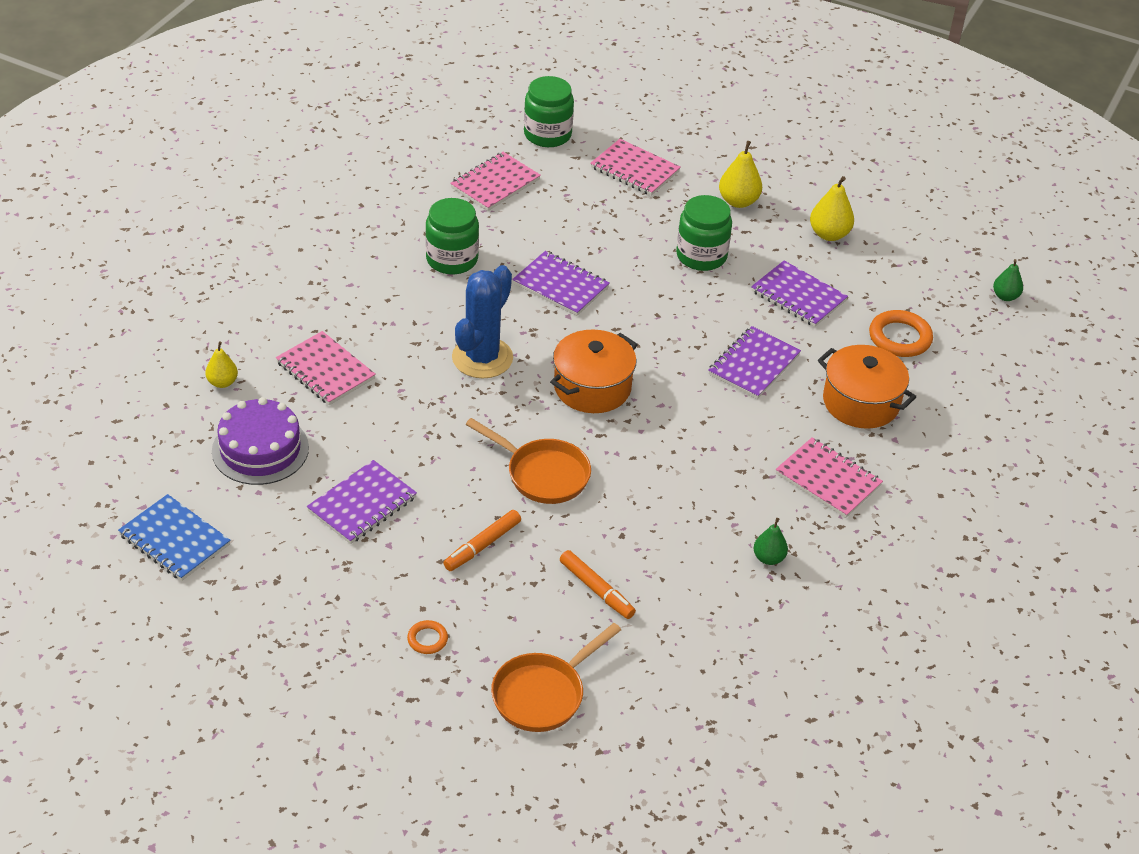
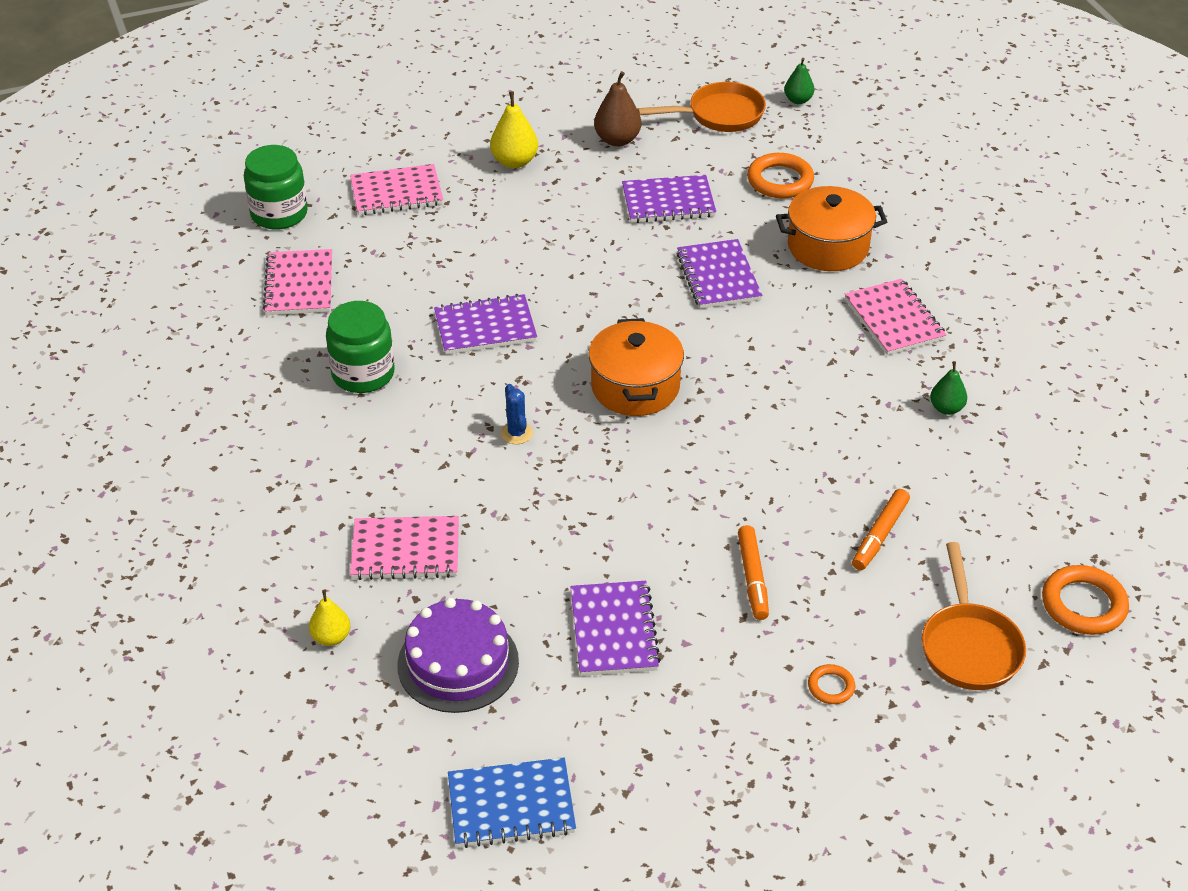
camera: 45 degrees left, 0 degrees up
blue cactus [452,265,513,378] -> blue cactus [501,384,533,444], size x0.45
orange pan [465,418,591,504] -> orange pan moved to [637,82,766,132]
orange marker [560,550,636,619] -> orange marker turned 120 degrees clockwise [852,489,910,570]
green jar [676,195,732,271] -> none
pink notebook [776,437,883,518] -> pink notebook turned 75 degrees clockwise [845,279,946,355]
yellow pear [810,176,854,241] -> brown pear [594,71,641,147]
none -> orange ring [1042,565,1129,635]

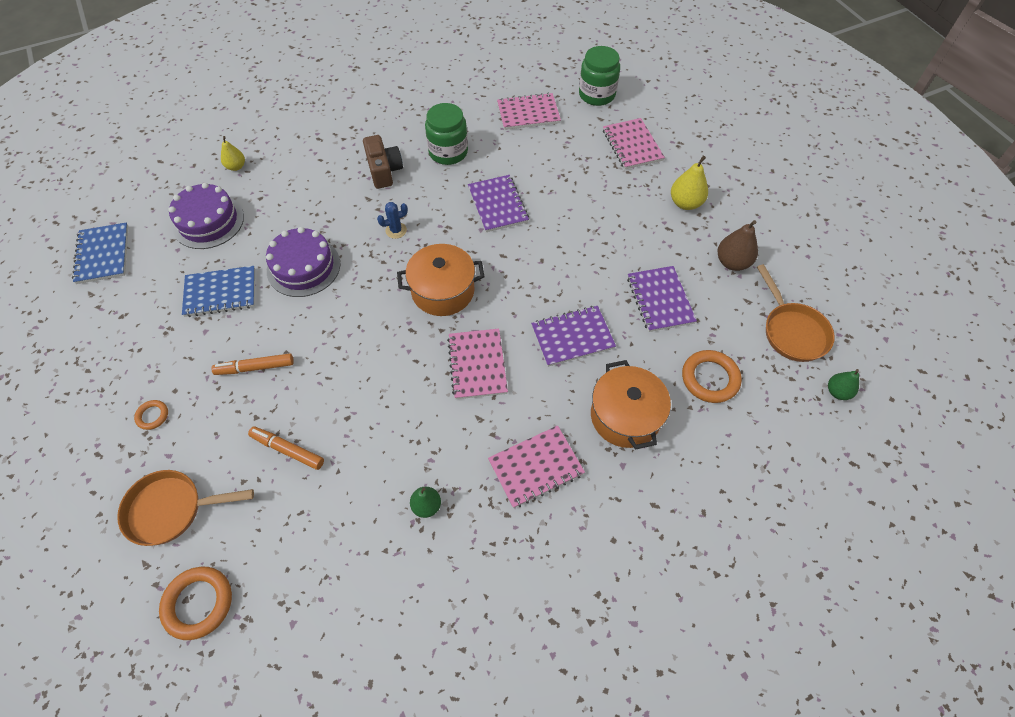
camera: 85 degrees right, 15 degrees up
pink notebook [350,516,459,580] -> pink notebook moved to [447,329,508,399]
purple notebook [570,581,661,676] -> blue notebook [182,266,255,317]
none -> purple cake [266,227,340,297]
none -> brown camera [363,135,403,189]

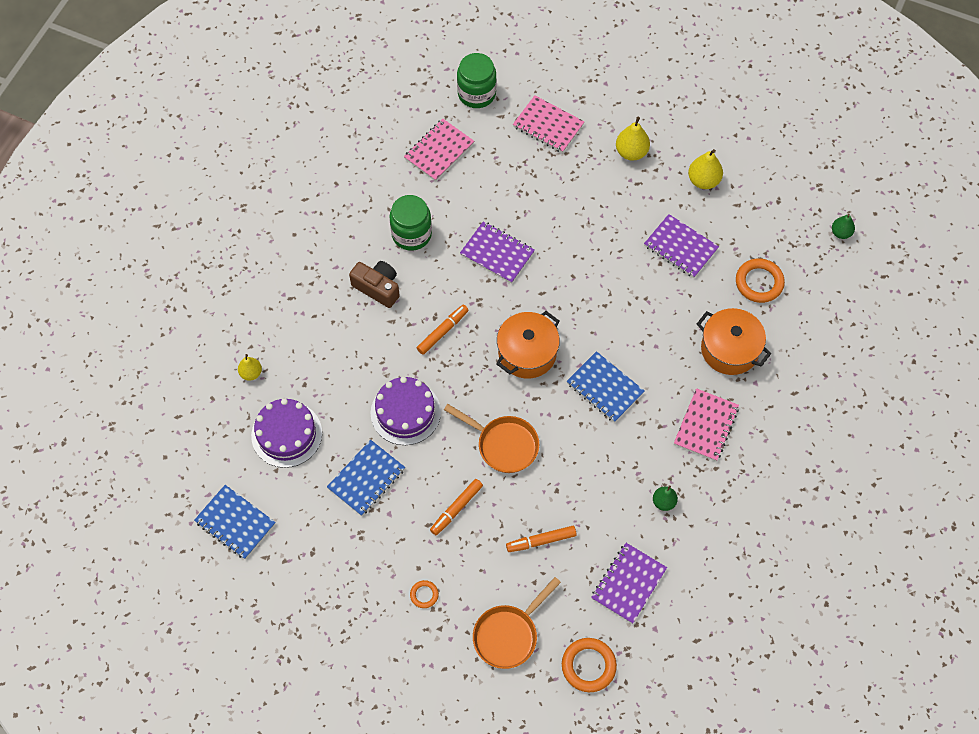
camera: 40 degrees left, 5 degrees up
blue cactus [377,202,408,239] -> orange marker [417,305,468,355]
pink notebook [447,329,508,399] -> blue notebook [567,351,644,423]
purple notebook [531,306,616,367] -> purple notebook moved to [591,543,667,624]
brown pear [718,220,758,271] -> yellow pear [688,149,723,189]
orange pan [757,264,835,362] -> orange pan moved to [444,404,539,473]

